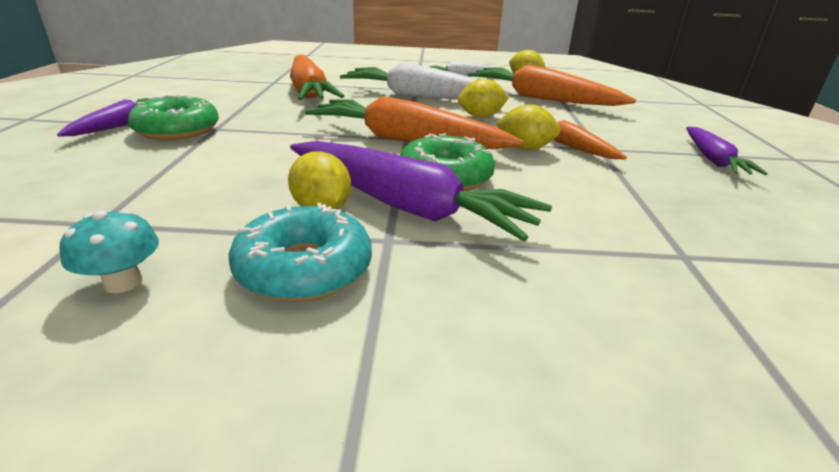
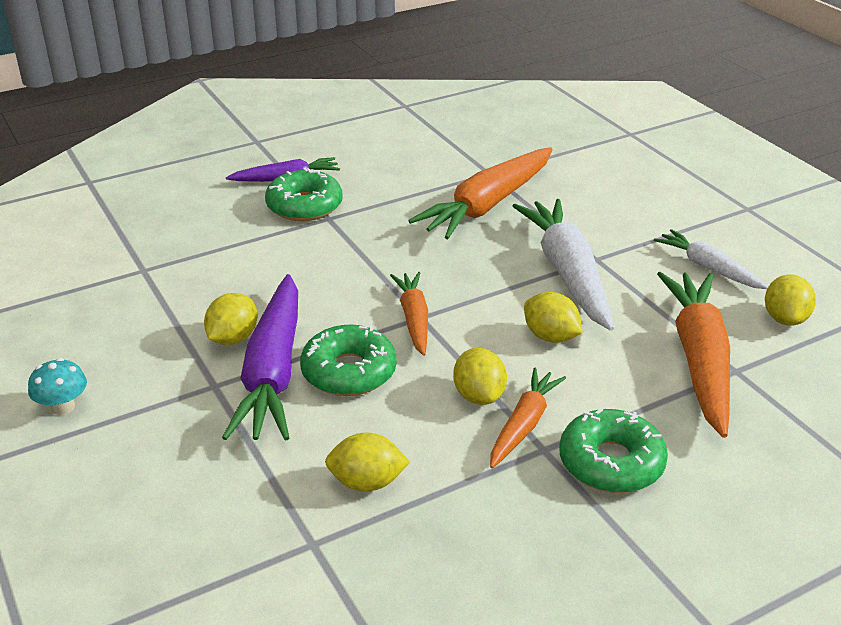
camera: 60 degrees right, 5 degrees up
turquoise mushroom [60,209,159,293] -> turquoise mushroom moved to [28,358,87,415]
turquoise donut [229,202,372,302] -> none
orange carrot [305,96,523,149] -> orange carrot [390,272,428,356], size x0.56
purple carrot [686,127,768,175] -> none
none -> yellow lemon [325,432,410,492]
none -> green donut [559,408,668,493]

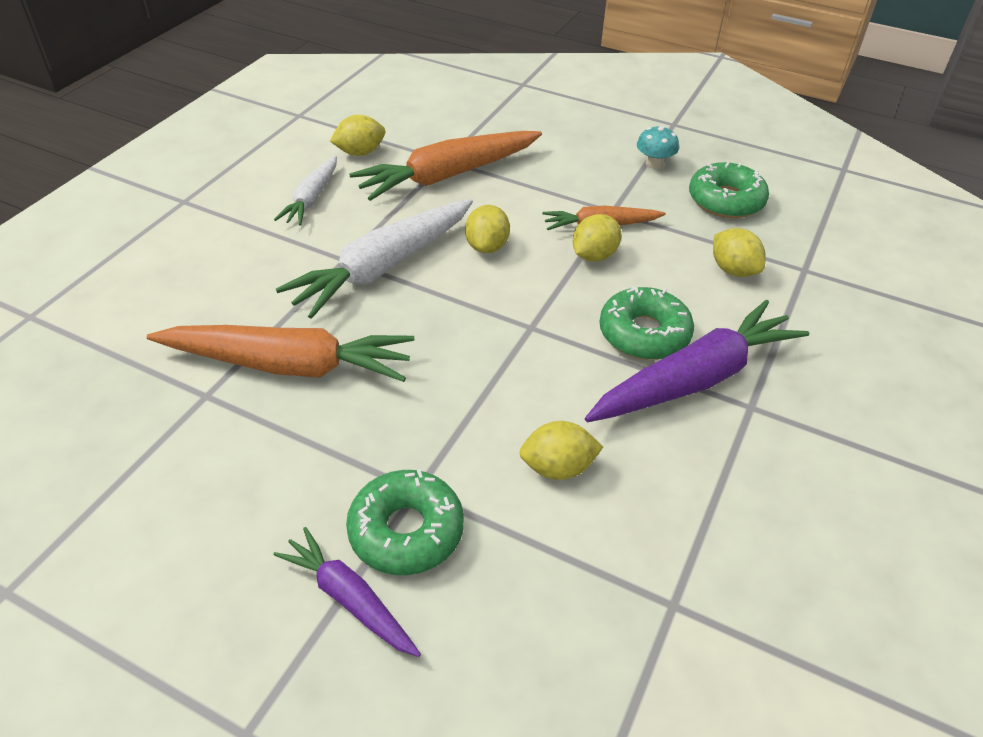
camera: 125 degrees left, 10 degrees up
turquoise mushroom [28,358,87,415] -> turquoise mushroom moved to [637,126,679,169]
yellow lemon [204,293,257,345] -> yellow lemon moved to [519,421,603,480]
orange carrot [390,272,428,356] -> none
green donut [559,408,668,493] -> green donut moved to [689,162,769,218]

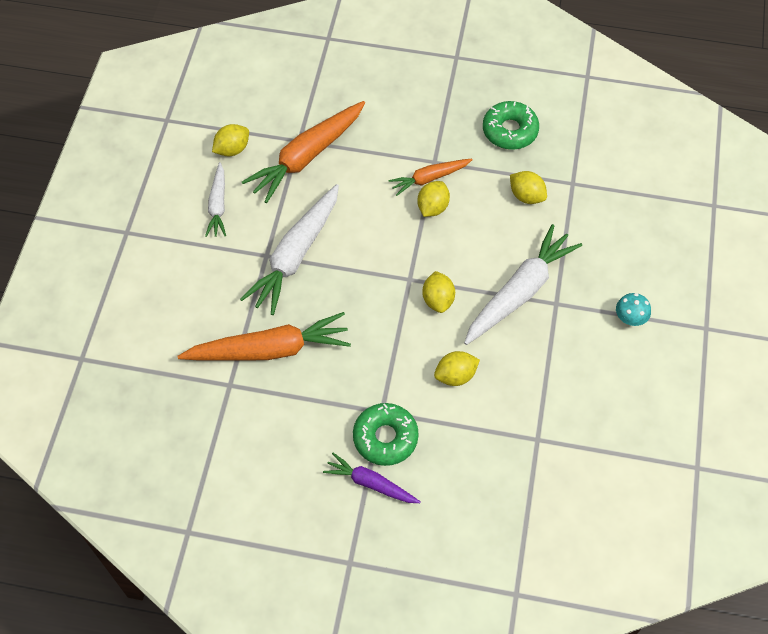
camera: 15 degrees left, 15 degrees up
yellow lemon [465,205,510,253] -> yellow lemon moved to [422,271,455,313]
purple carrot [585,300,809,422] -> white carrot [464,224,582,345]
green donut [599,286,694,360] -> none
turquoise mushroom [637,126,679,169] -> turquoise mushroom moved to [616,293,651,326]

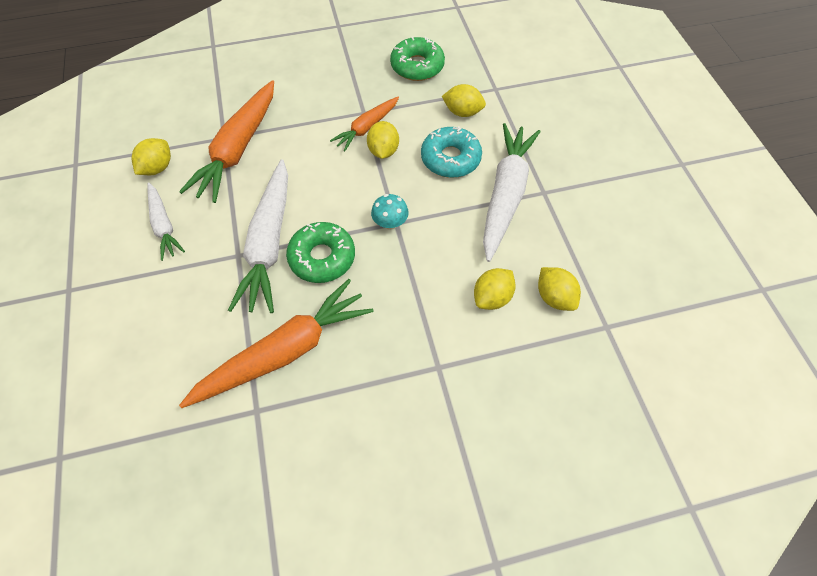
camera: 25 degrees left, 0 degrees up
purple carrot [323,453,421,503] -> none
green donut [353,403,419,466] -> green donut moved to [286,222,355,283]
yellow lemon [422,271,455,313] -> yellow lemon moved to [538,267,581,311]
turquoise mushroom [616,293,651,326] -> turquoise mushroom moved to [371,194,409,230]
none -> turquoise donut [421,126,482,178]

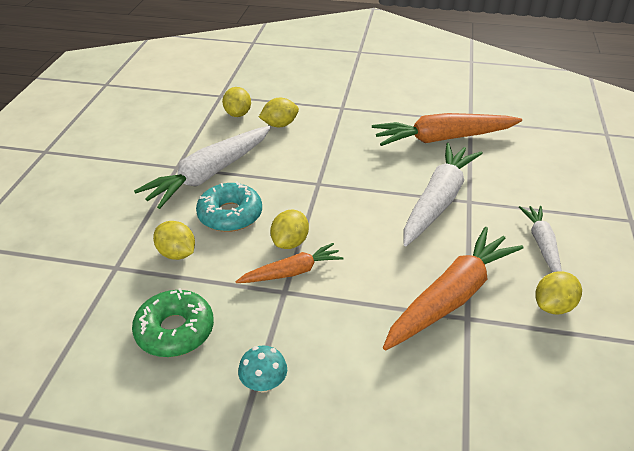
camera: 155 degrees left, 20 degrees down
green donut [286,222,355,283] -> none
turquoise mushroom [371,194,409,230] -> turquoise mushroom moved to [238,345,287,393]

